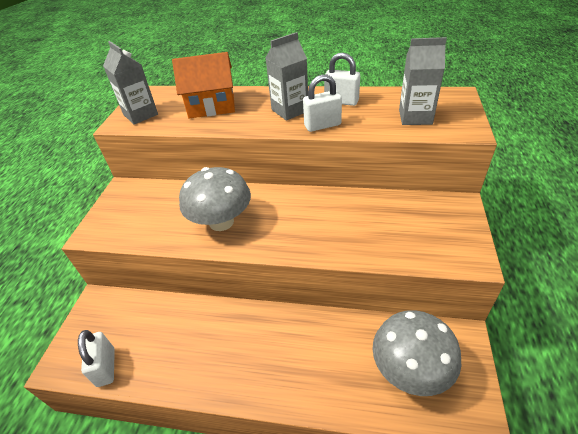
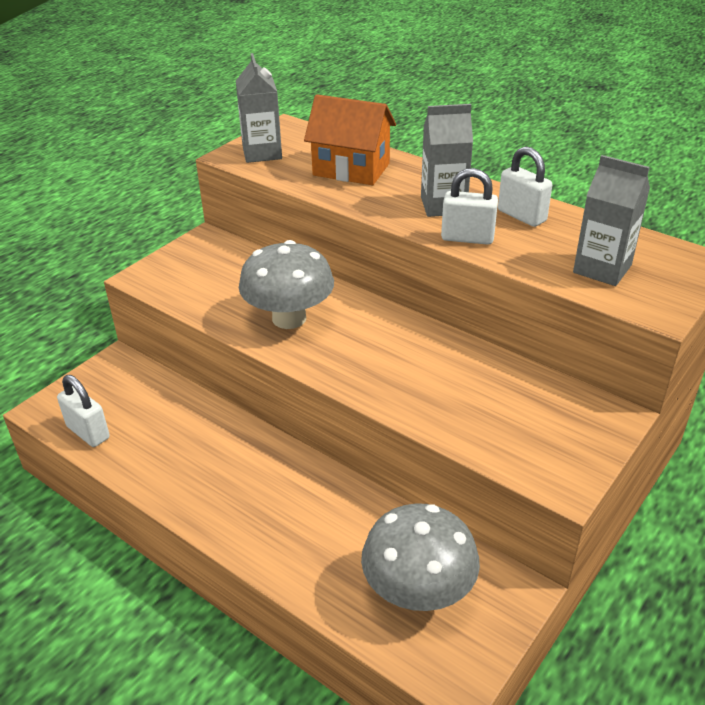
camera: 25 degrees right, 5 degrees down
white padlock [78,330,115,387] -> white padlock turned 60 degrees counterclockwise [57,375,110,447]

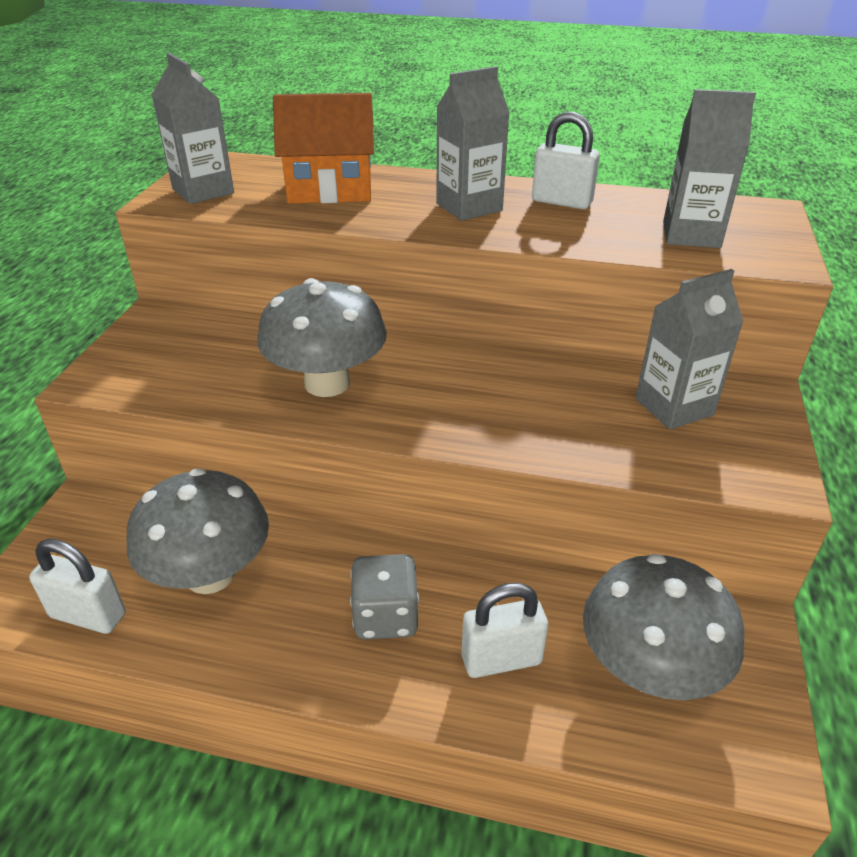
camera: 25 degrees left, 0 degrees up
white padlock [441,168,498,245] -> white padlock moved to [461,583,548,678]
none -> grey mushroom [127,468,269,594]
none -> grey dice [350,554,419,640]
none -> grey carton [635,269,743,430]

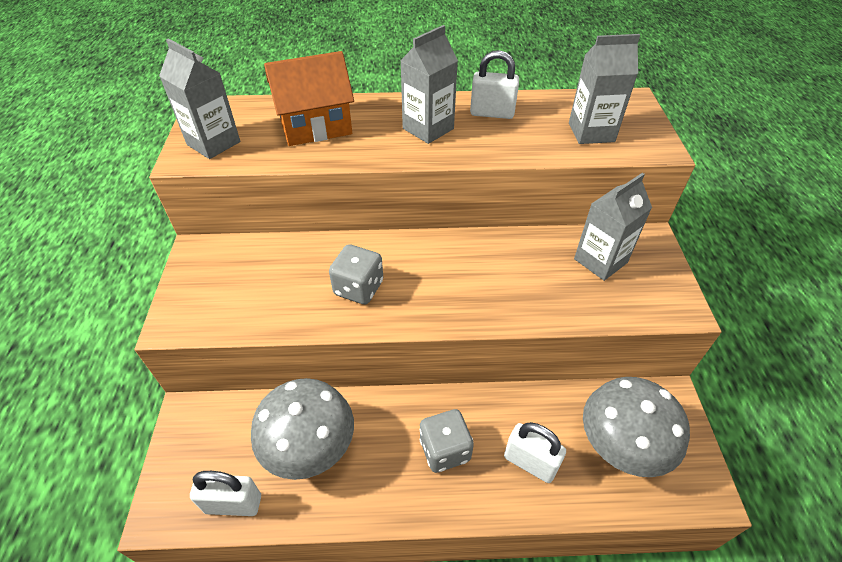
camera: 15 degrees left, 10 degrees up
grey mushroom [257,278,387,397] -> grey dice [329,244,383,304]
white padlock [461,583,548,678] -> white padlock turned 60 degrees clockwise [504,422,566,483]

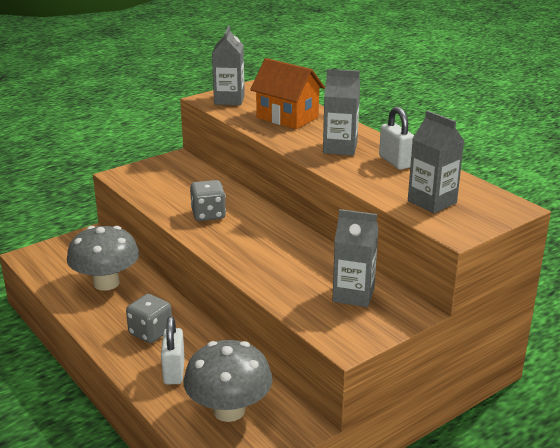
camera: 55 degrees right, 20 degrees down
white padlock [190,471,261,516] -> none

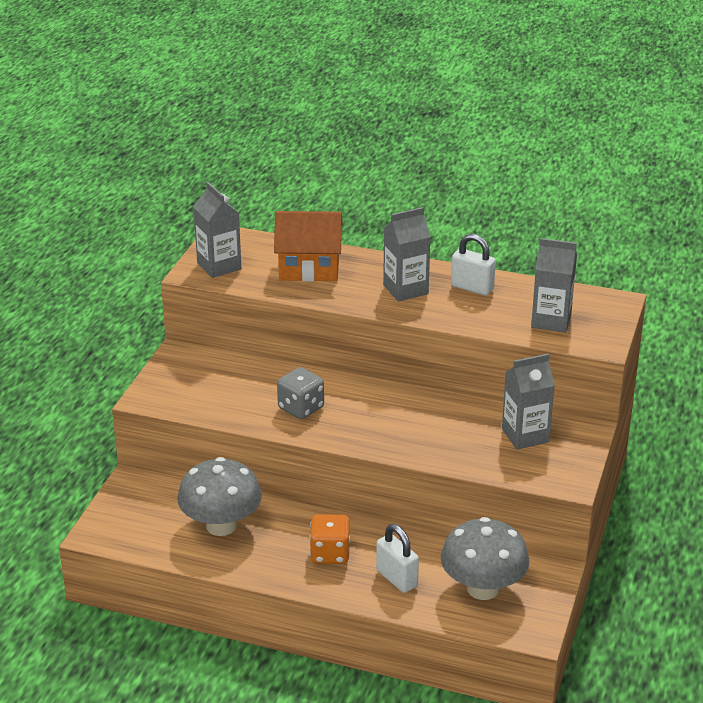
camera: 35 degrees left, 5 degrees up
grey dice [126,294,172,343] -> orange dice [310,514,350,564]

